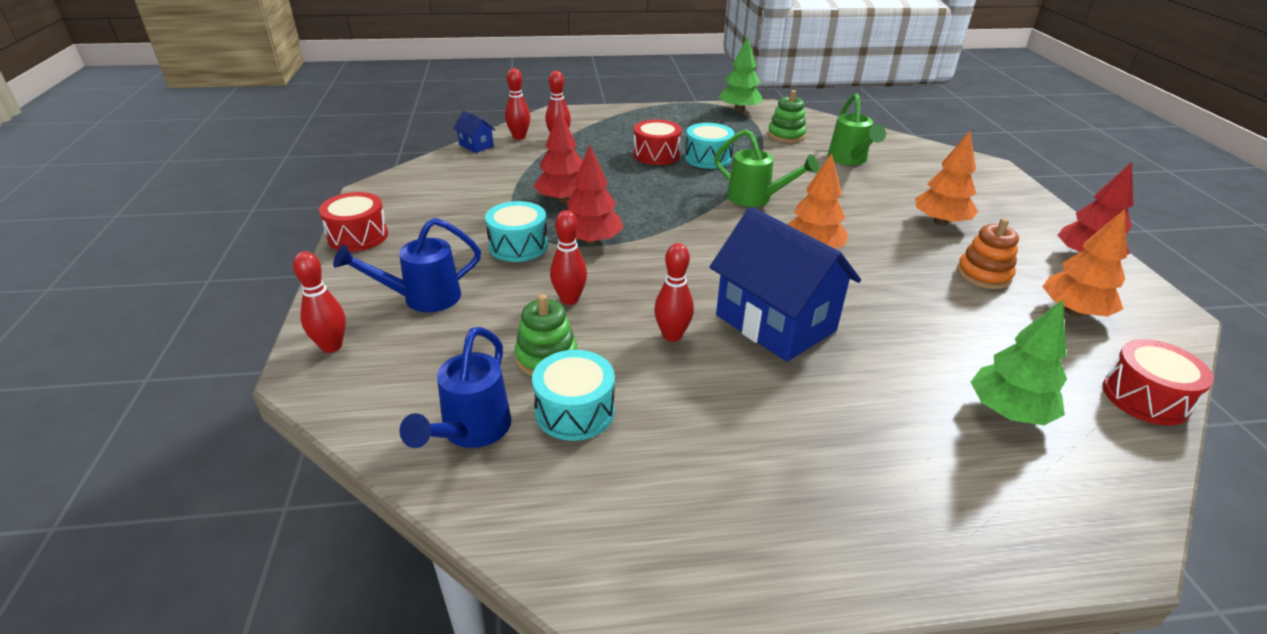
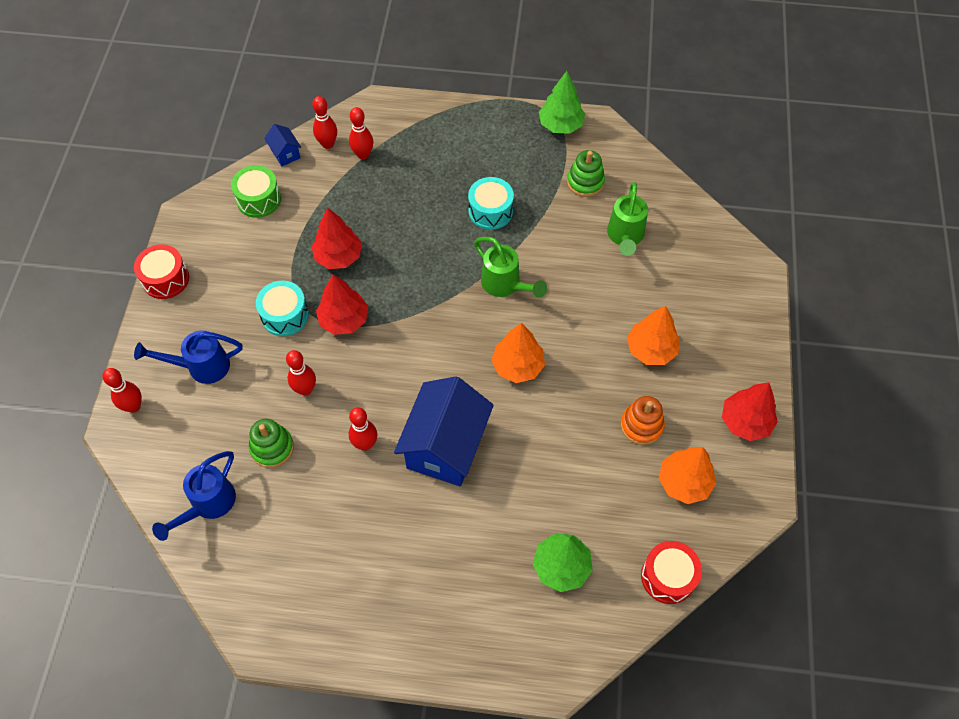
camera: 15 degrees right, 25 degrees up
turquoise drum [532,350,615,441] -> none
red drum [633,120,682,165] -> none
blue house [710,207,861,362] -> blue house turned 45 degrees clockwise [394,376,494,486]
none -> green drum [231,165,281,218]

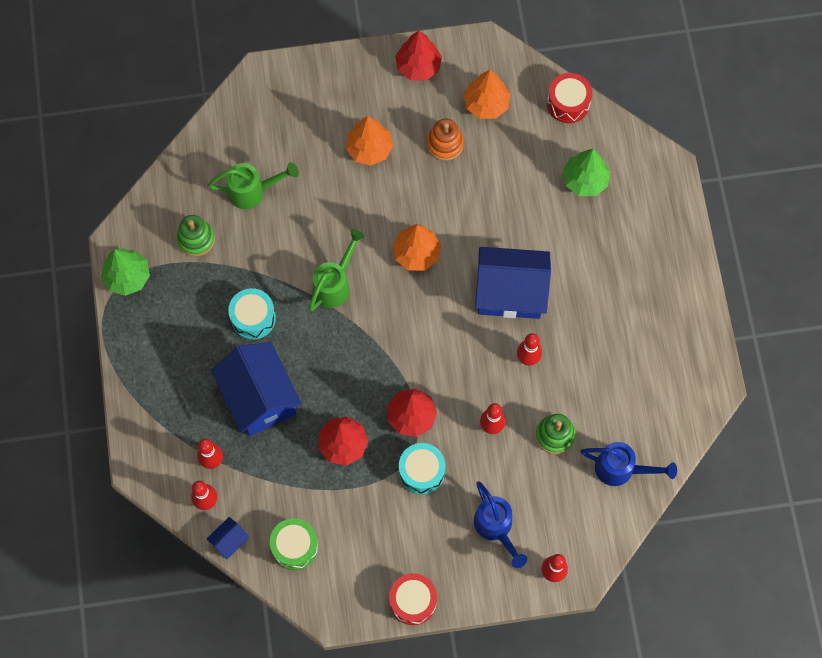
camera: 105 degrees left, 10 degrees up
none -> blue house [211,342,302,436]

